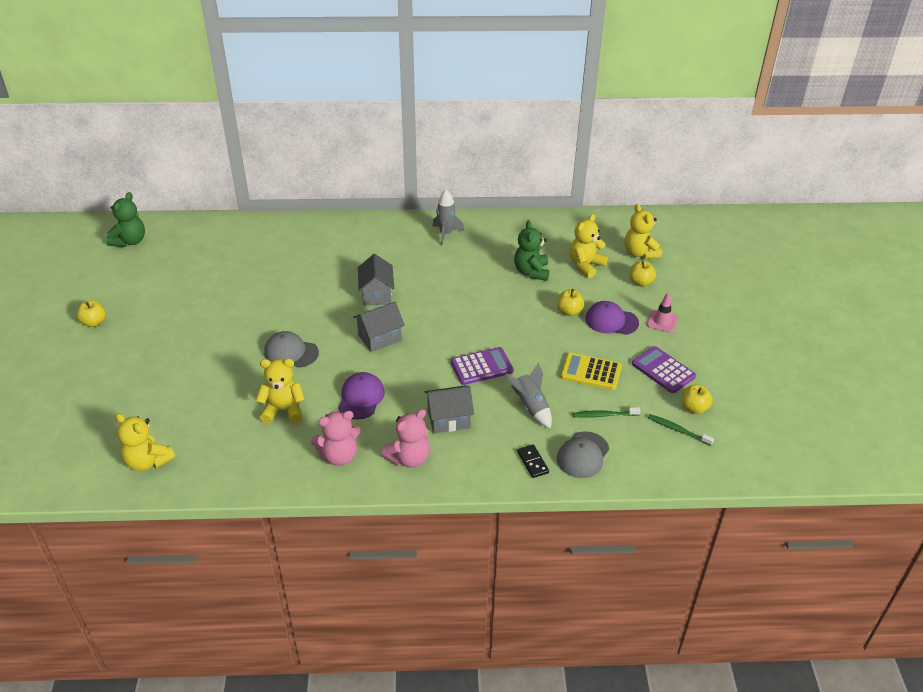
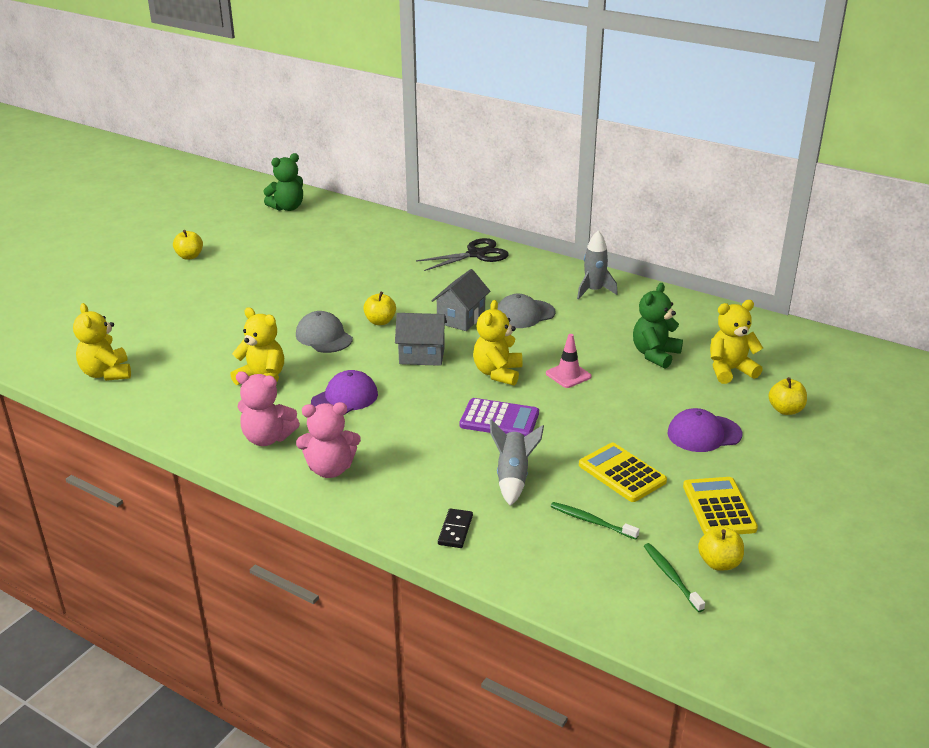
camera: 35 degrees right, 10 degrees down
grey house [425,385,474,433] -> none
yellow apple [557,289,584,316] -> yellow apple moved to [363,292,396,325]
grey cap [557,431,609,478] -> grey cap moved to [497,294,556,328]
purple cap [585,301,639,335] -> purple cap turned 60 degrees counterclockwise [667,408,742,452]
yellow teddy bear [625,204,662,259] -> yellow teddy bear moved to [473,300,522,386]
purple calculator [632,346,696,393] -> yellow calculator [683,477,758,534]
pink traffic cone [647,292,678,333] -> pink traffic cone moved to [546,334,591,388]
none -> black scissors [416,238,509,271]

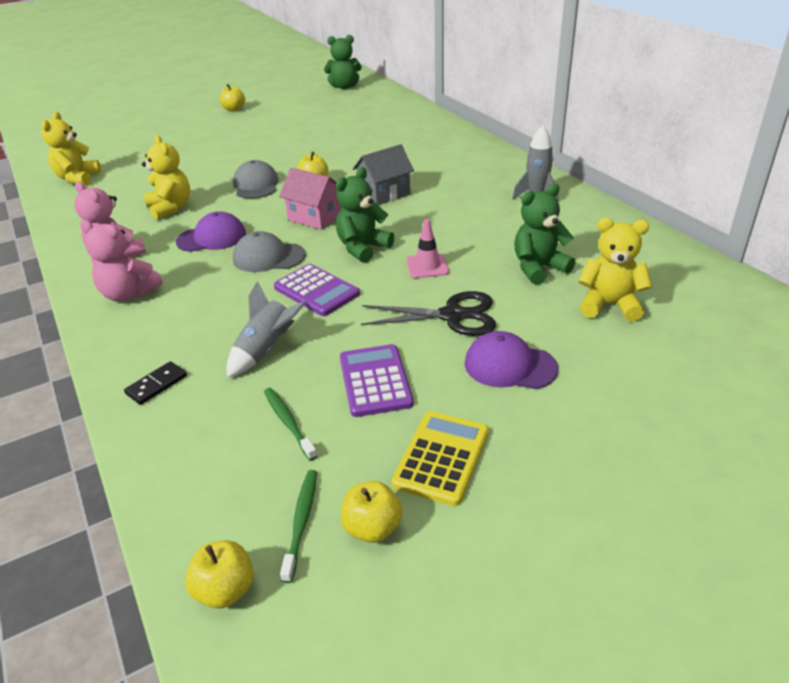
camera: 30 degrees right, 5 degrees up
grey house [395,313,447,366] -> pink house [279,168,342,230]
black scissors [416,238,509,271] -> black scissors moved to [361,291,496,336]
yellow teddy bear [473,300,522,386] -> green teddy bear [336,167,394,263]
grey cap [497,294,556,328] -> grey cap moved to [233,231,306,272]
yellow calculator [579,443,667,502] -> purple calculator [340,344,414,417]
yellow apple [769,377,807,415] -> yellow apple moved to [185,540,254,609]

